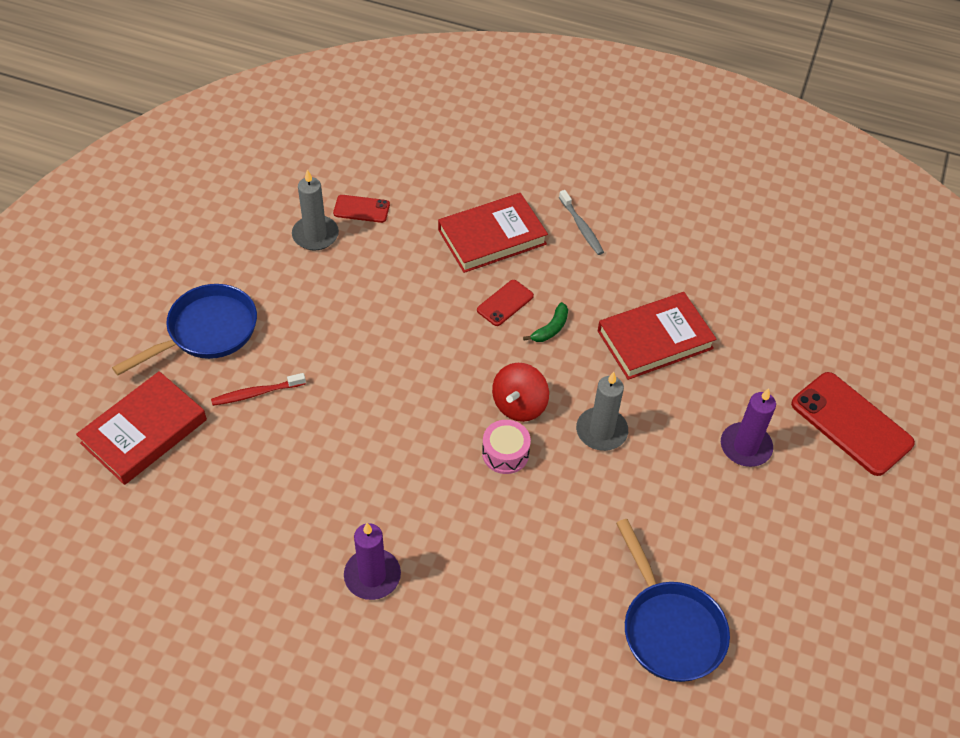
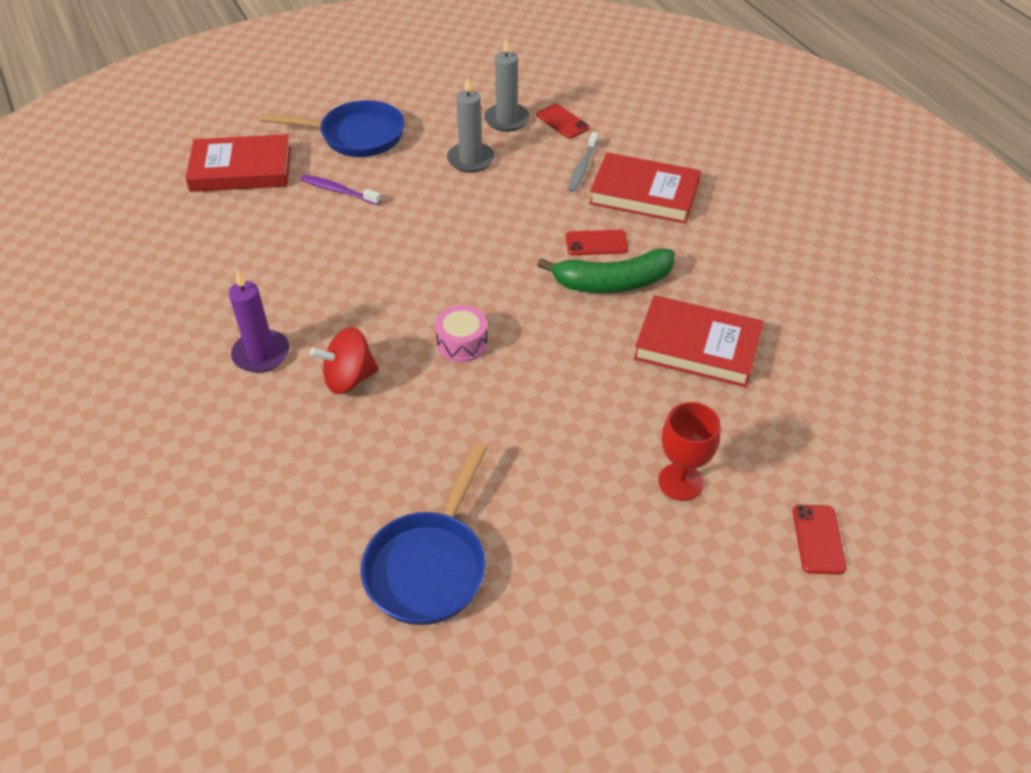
camera: 45 degrees right, 5 degrees down
red toothbrush [211,373,306,406] -> purple toothbrush [300,175,381,205]
red spinning top [492,363,549,422] -> red spinning top moved to [310,327,379,394]
green banana [523,302,568,342] -> green banana [537,248,675,293], size x2.03
grey toothbrush [559,190,604,255] -> grey toothbrush moved to [568,132,598,192]
grey candle [576,372,628,451] -> grey candle moved to [447,76,495,173]
purple candle [721,388,776,467] -> red goblet [658,402,720,501]
red phone [791,372,915,476] -> red phone [793,505,846,574], size x0.52

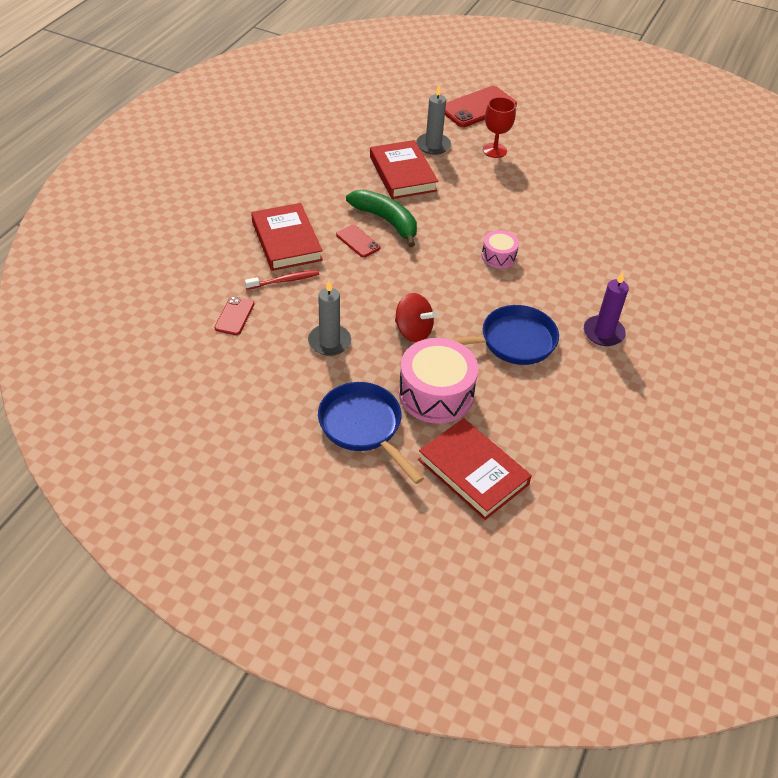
camera: 130 degrees left, 0 degrees up
purple toothbrush [300,175,381,205] -> pink drum [399,338,478,424]
red spinning top [310,327,379,394] -> red spinning top moved to [395,293,436,342]
blue pan [361,444,487,625] -> blue pan moved to [450,305,559,365]
grey candle [484,38,530,132] -> grey candle moved to [416,85,451,155]
grey toothbrush [568,132,598,192] -> red toothbrush [245,270,319,290]
red phone [793,505,846,574] -> red phone [445,86,517,127], size x1.92

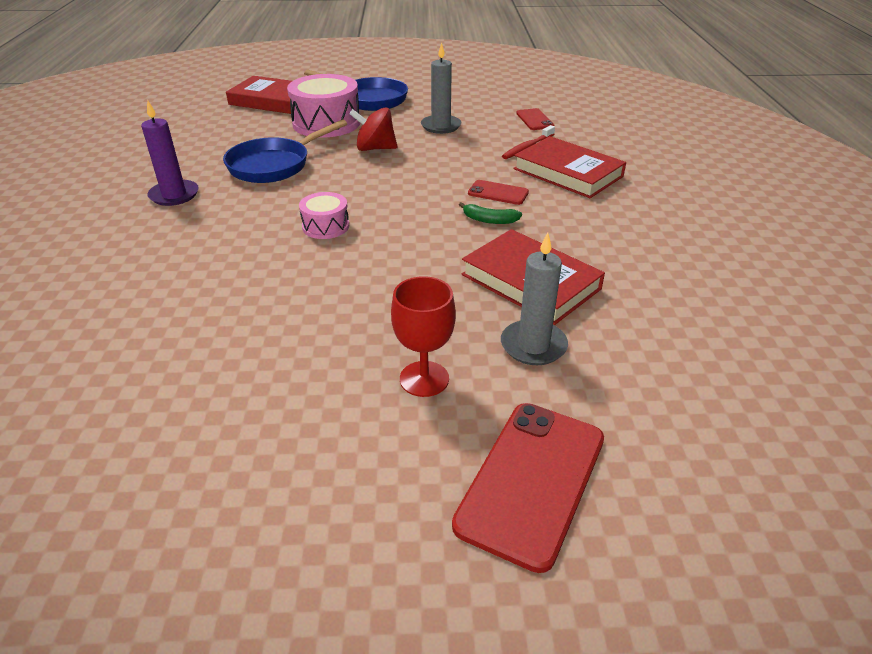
camera: 155 degrees right, 10 degrees down
green banana [346,189,417,247] -> green banana [459,202,522,224], size x0.49

